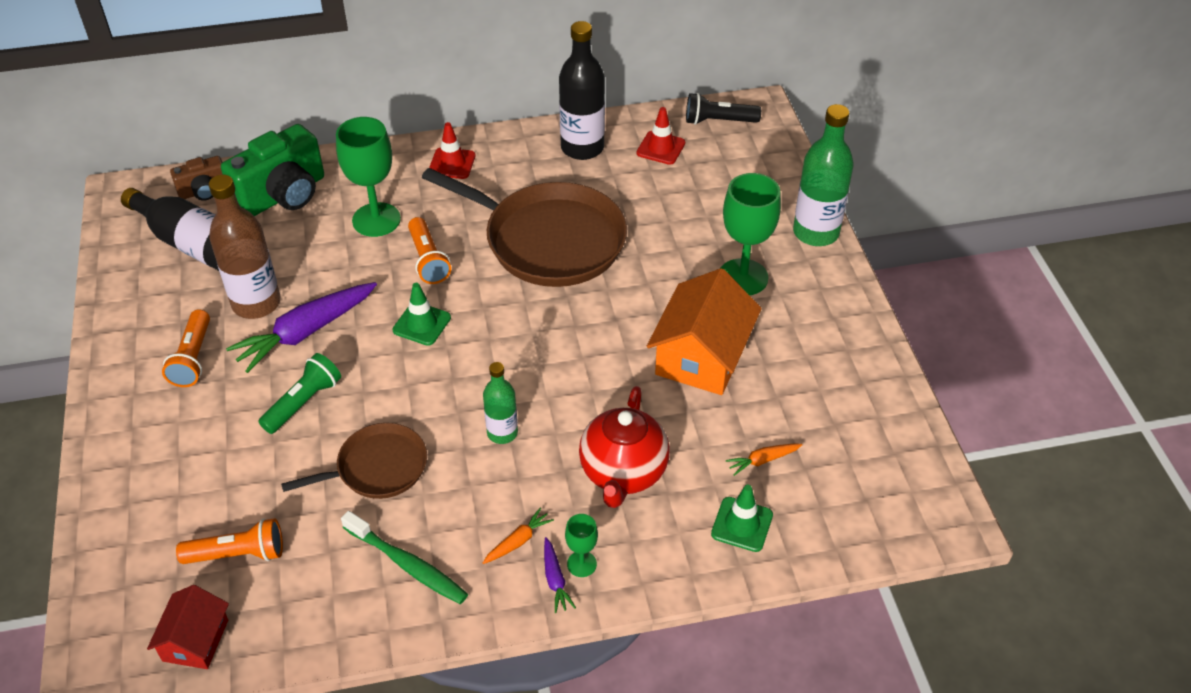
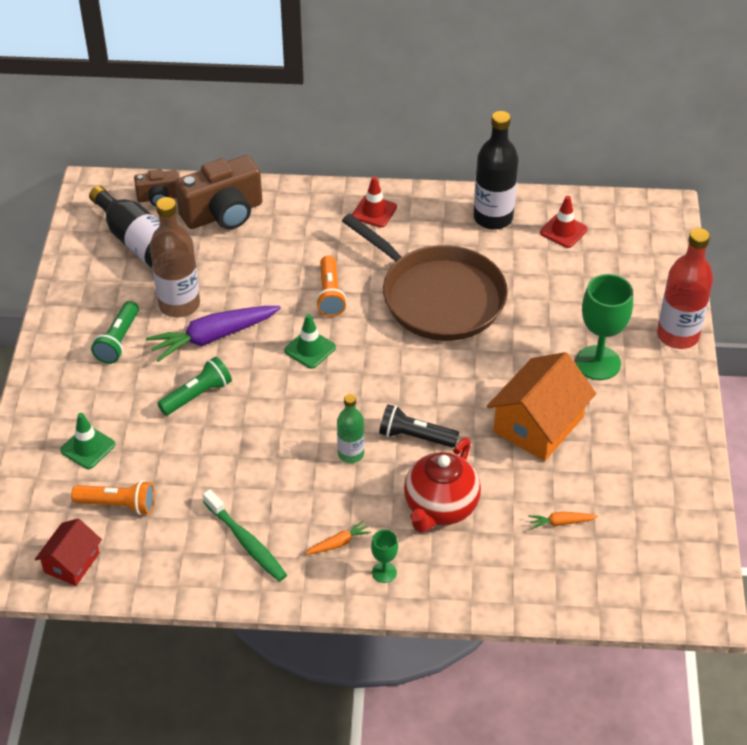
camera: 15 degrees right, 0 degrees up
orange flashlight [162,309,210,387] -> green flashlight [91,301,139,364]
green camera [221,124,324,216] -> brown camera [175,155,262,229]
brown pan [281,423,427,499] -> none
green goblet [336,117,401,237] -> none
purple carrot [544,537,576,613] -> none
black flashlight [686,93,761,125] -> black flashlight moved to [379,404,459,448]
green traffic cone [711,485,773,552] -> green traffic cone moved to [60,413,115,469]
green bottle [793,104,853,246] -> red bottle [657,228,713,349]

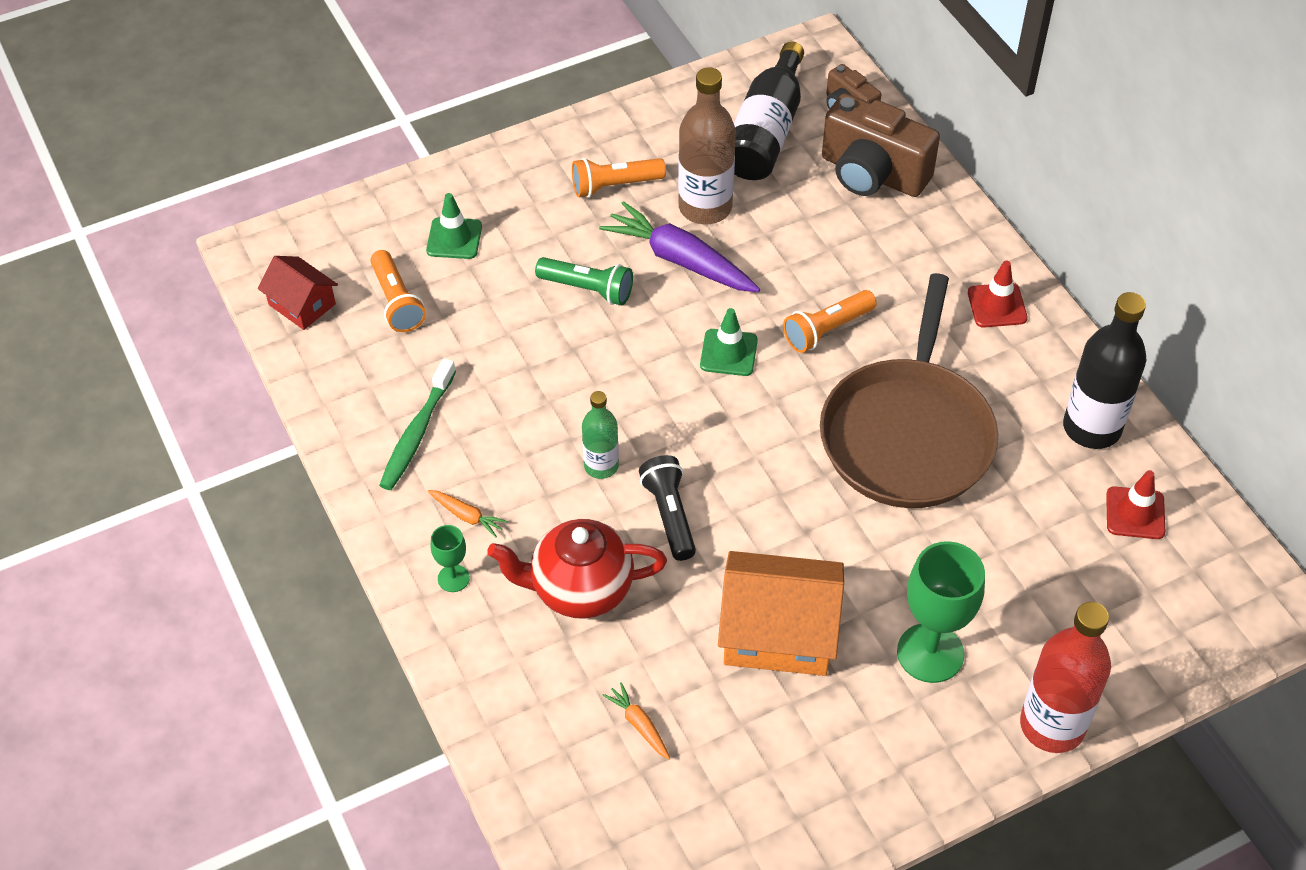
camera: 60 degrees right, 5 degrees up
red house [35,519,102,586] -> red house turned 45 degrees clockwise [258,256,338,330]
green flashlight [91,301,139,364] -> orange flashlight [572,158,666,198]

